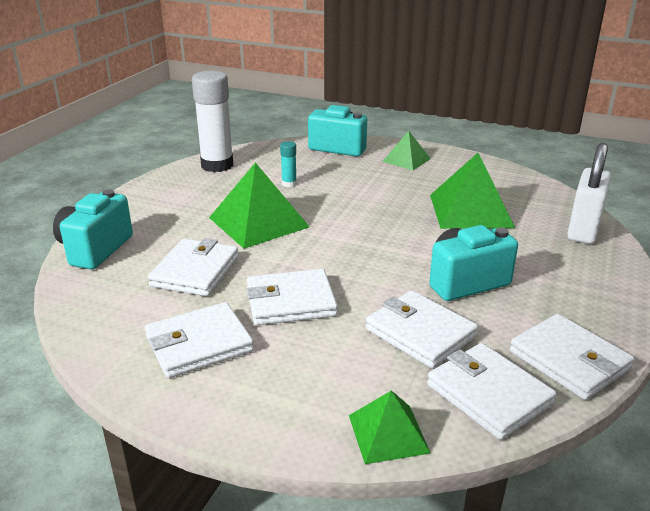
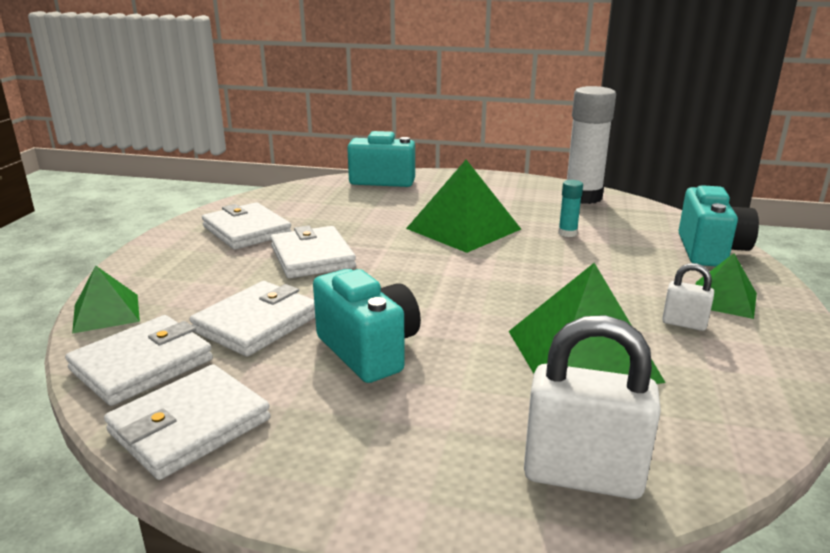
camera: 80 degrees right, 5 degrees down
white wallet [148,238,239,296] -> none
none -> white padlock [662,263,714,331]

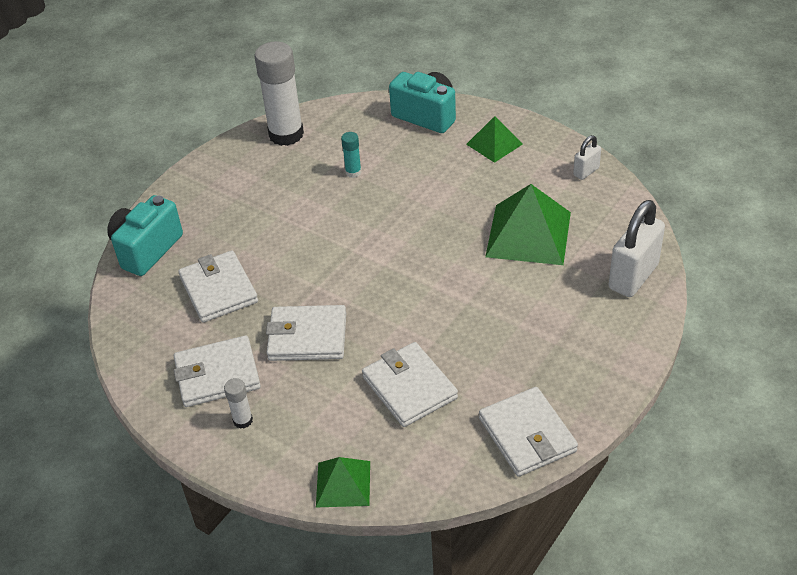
camera: 65 degrees left, 20 degrees up
white wallet [65,315,213,406] -> white wallet moved to [178,251,258,322]
turquoise camera [313,269,421,383] -> none
green pyramid [406,160,521,253] -> none
white padlock [662,263,714,331] -> white padlock moved to [573,135,601,180]
none -> white glue stick [224,378,253,429]

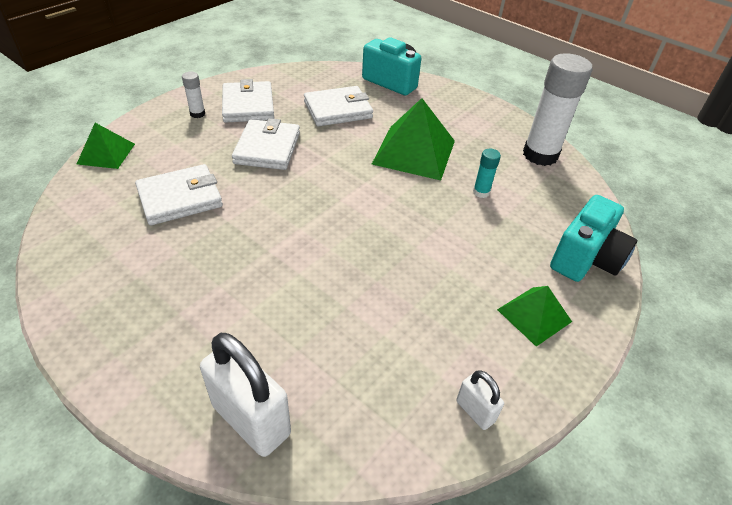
camera: 90 degrees right, 0 degrees up
white wallet [479,387,578,477] -> none
green pyramid [485,184,571,265] -> green pyramid moved to [372,98,455,181]

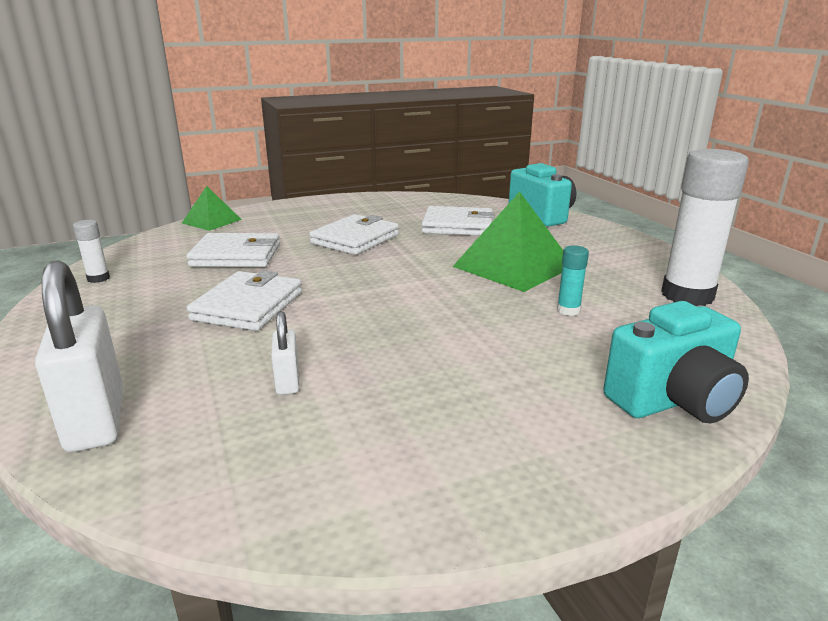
camera: 30 degrees right, 20 degrees down
white glue stick [182,72,205,118] -> white glue stick moved to [73,220,110,283]
white wallet [222,79,274,123] -> white wallet moved to [187,270,302,331]
white padlock [456,370,504,430] -> white padlock moved to [271,311,299,395]
green pyramid [497,286,572,347] -> none

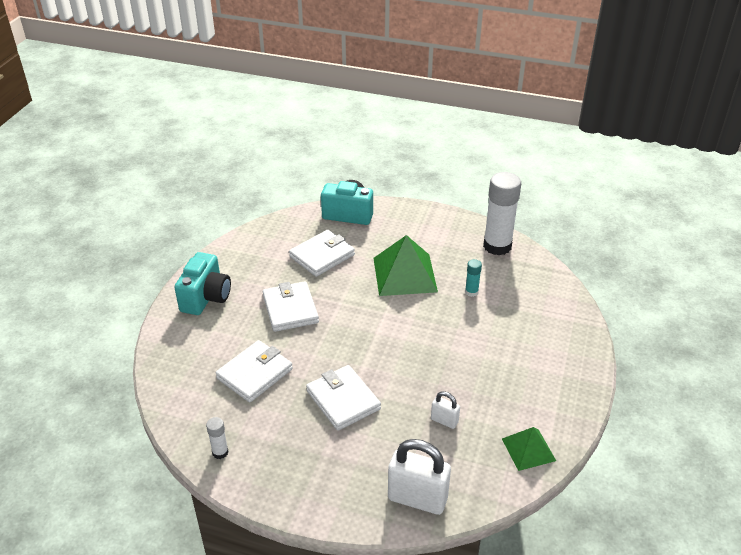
camera: 50 degrees left, 15 degrees up
green pyramid [182,186,242,231] -> green pyramid moved to [502,427,556,471]
turquoise camera [603,301,749,423] -> turquoise camera moved to [174,252,231,315]

